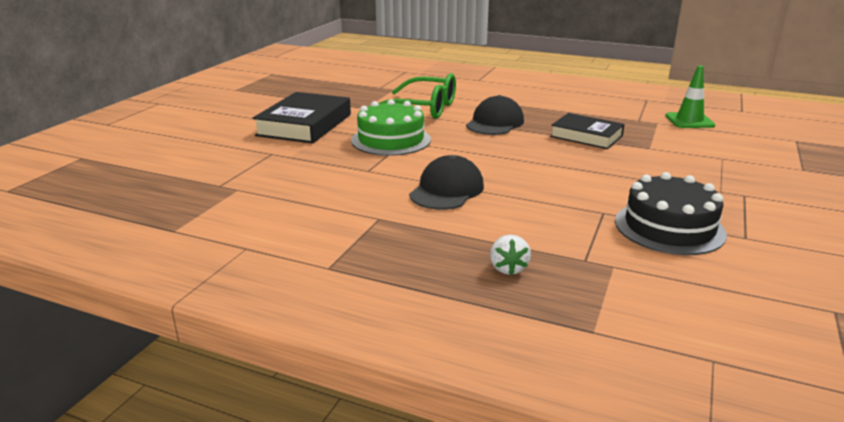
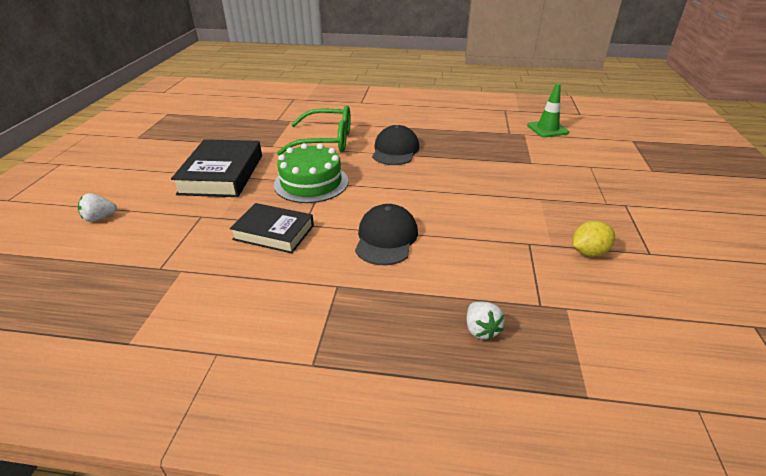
camera: 15 degrees left, 10 degrees up
black book [550,113,625,149] -> black book moved to [230,203,314,254]
black cake [615,172,727,255] -> yellow lemon [573,221,615,257]
none -> white strawberry [78,193,117,222]

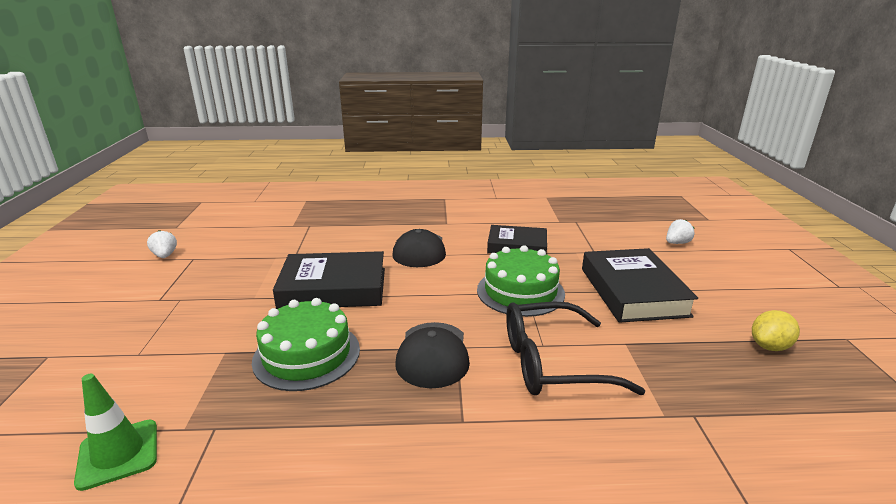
camera: 170 degrees right, 10 degrees down
green glasses [277,105,351,155] -> black glasses [506,302,645,395]
white strawberry [467,302,505,340] -> white strawberry moved to [147,230,177,258]
yellow lemon [573,221,615,257] -> yellow lemon moved to [752,310,800,351]
none -> green cake [252,298,360,391]
none -> black book [273,251,385,309]

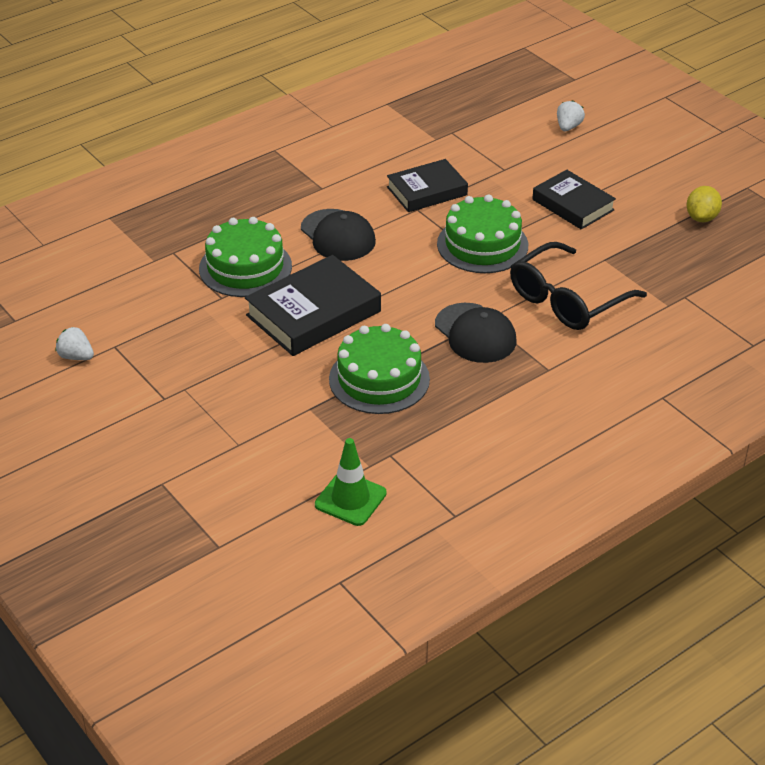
camera: 35 degrees left, 15 degrees up
black book [582,248,698,323] -> black book [532,170,616,230], size x0.66
none -> green cake [199,217,292,297]

